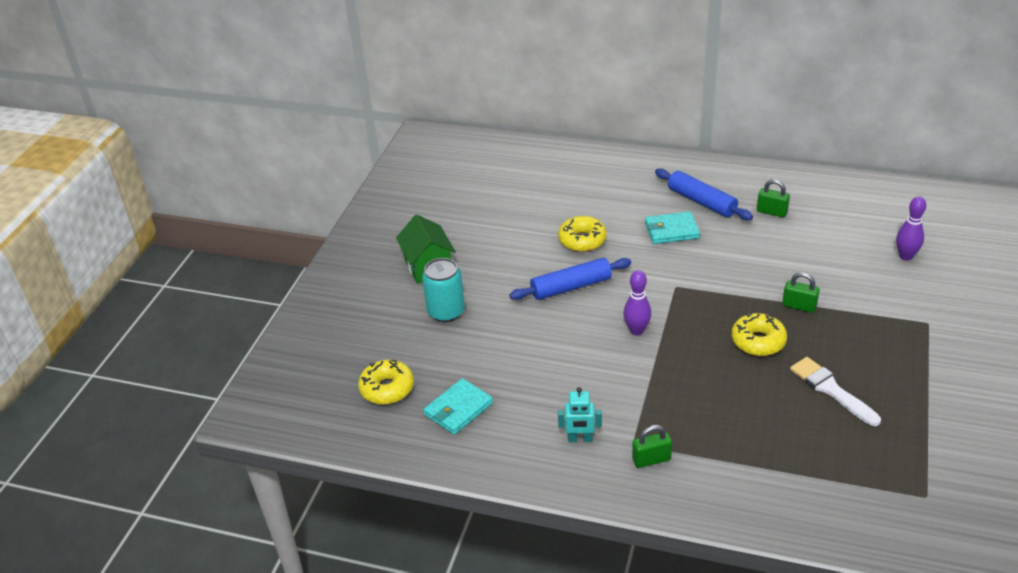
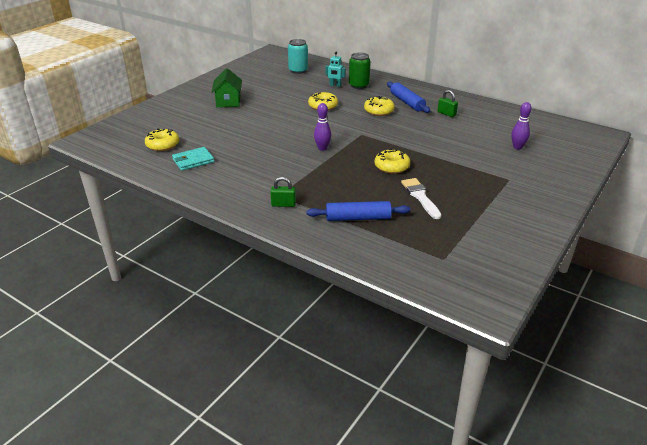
camera: 15 degrees right, 5 degrees down
turquoise can [422,258,465,322] -> turquoise can moved to [288,39,308,74]
blue rolling pin [509,258,631,300] -> blue rolling pin moved to [306,201,411,221]
turquoise robot [558,387,602,442] -> turquoise robot moved to [325,52,346,87]
turquoise wallet [645,211,700,244] -> yellow donut [364,96,395,116]
green padlock [782,272,820,313] -> none
none -> green can [349,53,371,89]

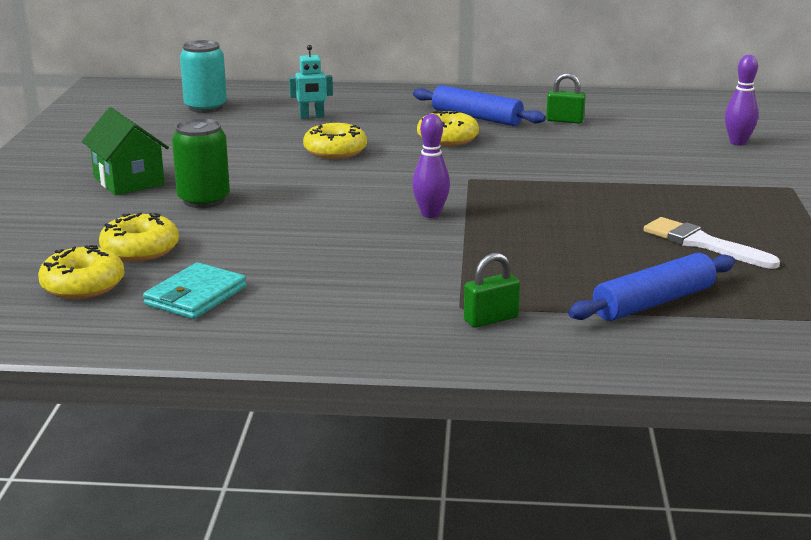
camera: 30 degrees left, 10 degrees down
green can [349,53,371,89] -> green can moved to [172,118,230,208]
yellow donut [375,148,410,174] -> yellow donut moved to [99,212,179,262]

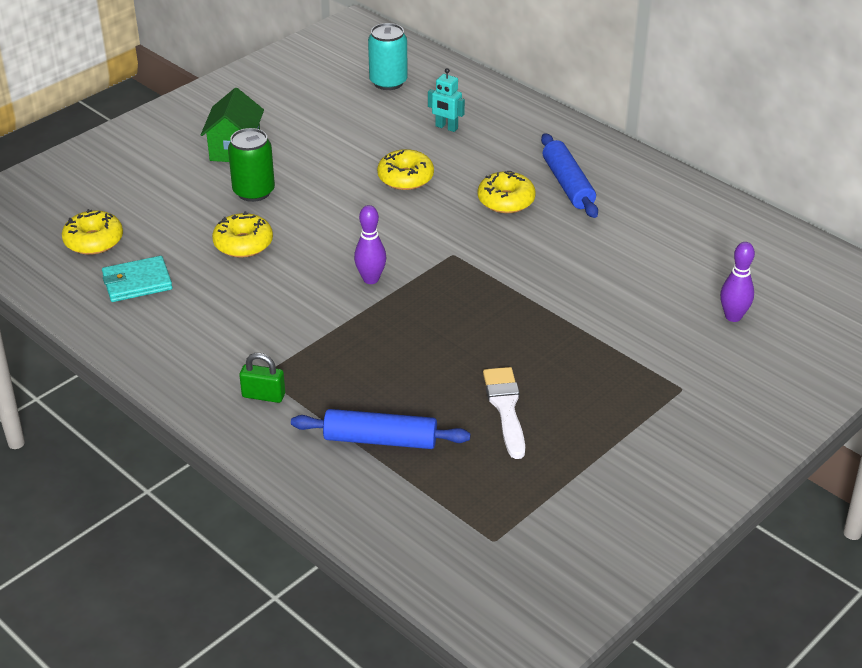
camera: 40 degrees right, 15 degrees up
yellow donut [99,212,179,262] -> yellow donut moved to [212,211,273,258]
green padlock [546,73,586,124] -> none

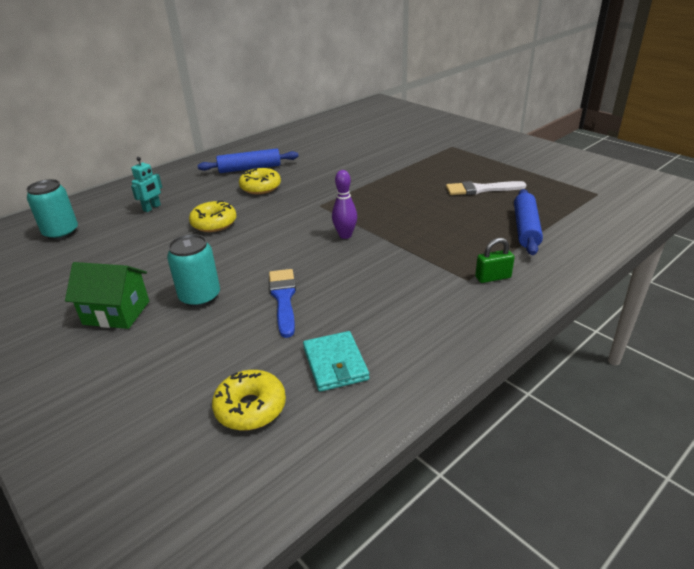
camera: 85 degrees left, 5 degrees down
yellow donut [212,211,273,258] -> blue brush [269,269,296,338]
green can [228,128,275,202] -> turquoise can [167,234,220,307]
green padlock [239,353,285,403] -> green padlock turned 60 degrees clockwise [475,238,515,283]
purple bowling pin [720,242,755,322] -> none

